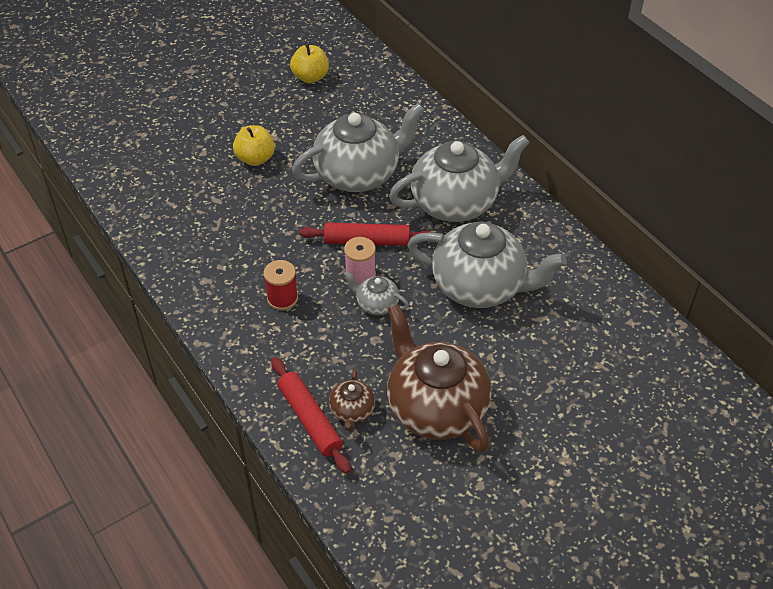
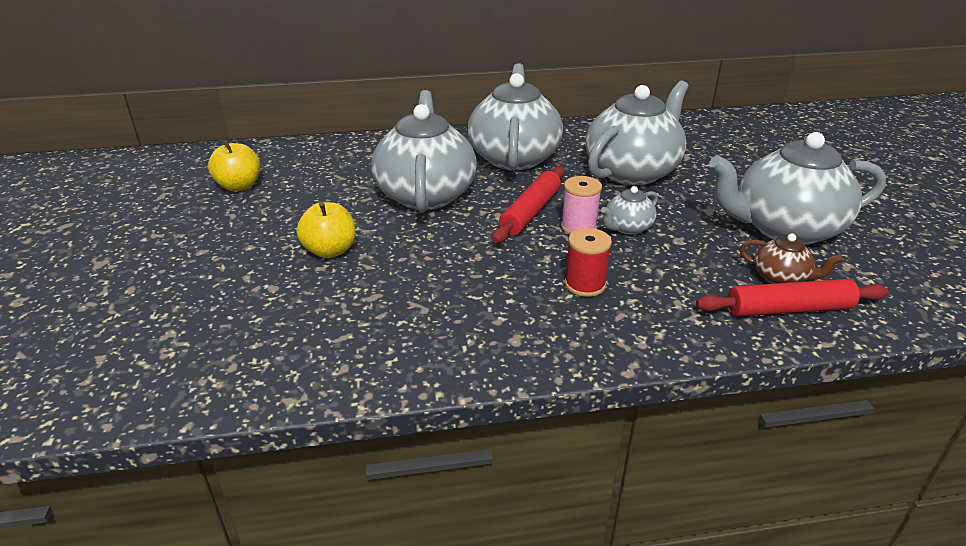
camera: 65 degrees left, 15 degrees down
brown teapot [387,304,492,452] -> grey teapot [709,132,886,245]

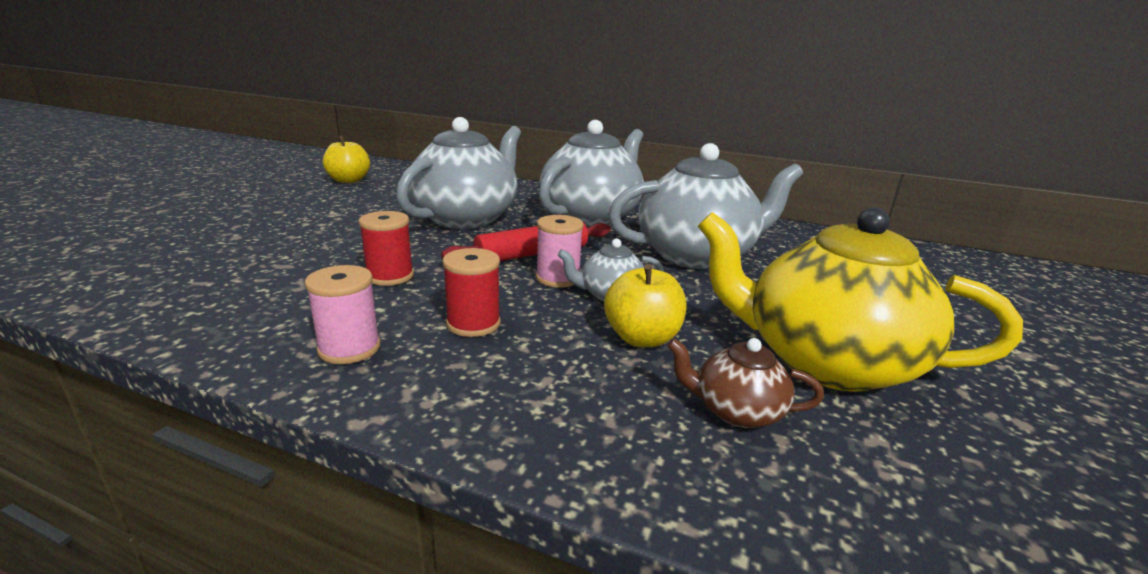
camera: 30 degrees right, 10 degrees down
yellow apple [297,202,356,258] -> yellow apple moved to [604,264,687,347]
red rolling pin [696,279,888,317] -> none
grey teapot [709,132,886,245] -> yellow teapot [698,207,1023,392]
brown teapot [740,233,843,284] -> brown teapot turned 135 degrees clockwise [667,338,824,428]
none -> pink spool [304,265,381,364]
none -> red spool [358,211,414,286]

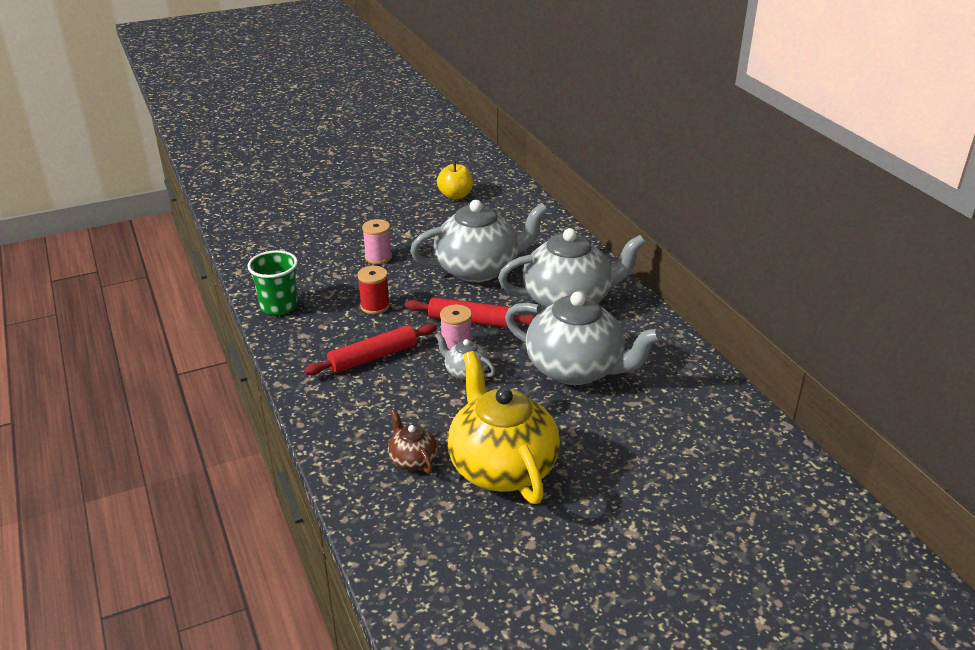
camera: 45 degrees right, 10 degrees up
pink spool [304,265,381,364] -> pink spool moved to [362,219,392,264]
red spool [442,248,501,337] -> red rolling pin [304,324,437,375]
yellow apple [604,264,687,347] -> none
none -> green cup [247,250,298,315]

